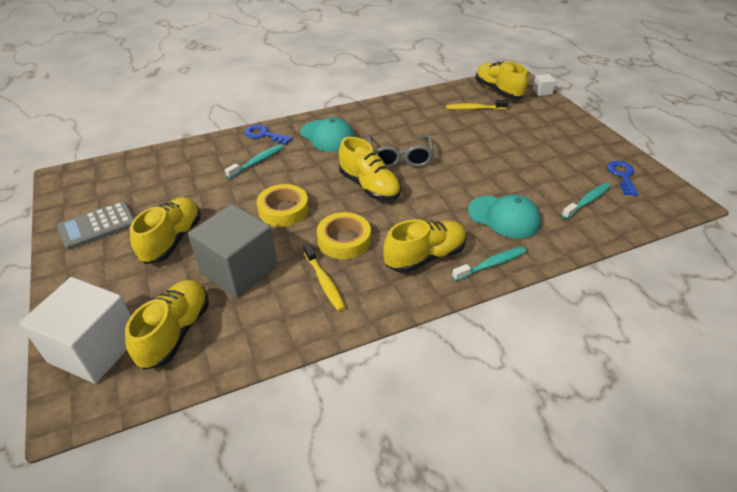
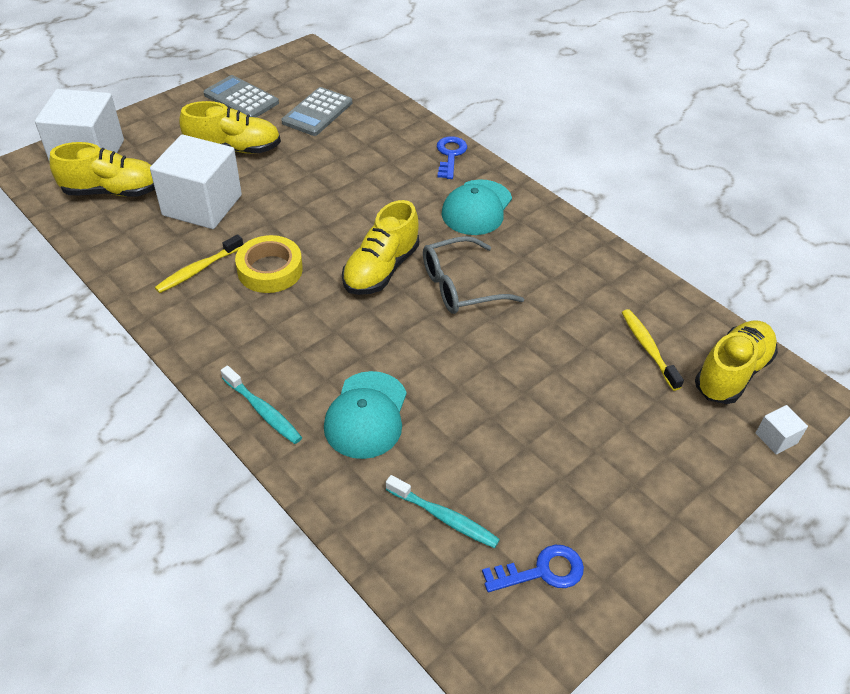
camera: 70 degrees right, 5 degrees up
grey cube [188,204,277,298] -> white cube [150,134,242,229]
turquoise toothbrush [225,144,284,179] -> none
yellow tape [257,184,309,227] -> none
yellow shoe [383,219,467,273] -> none
none -> grey calculator [281,87,352,136]

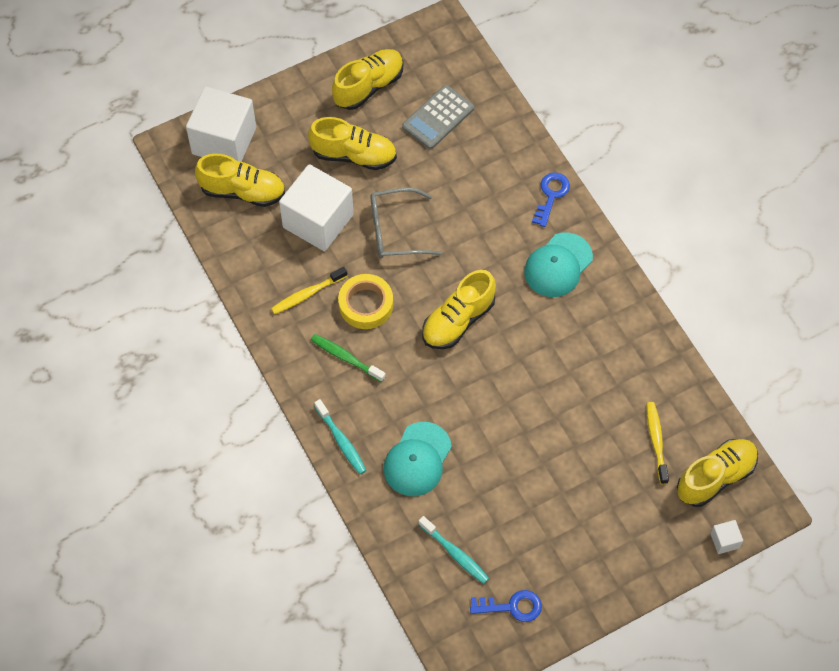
camera: 15 degrees right, 15 degrees up
grey calculator [203,75,279,117] -> yellow shoe [332,49,403,110]
grey glasses [423,236,524,314] -> grey glasses moved to [371,188,442,258]
none -> green toothbrush [311,334,386,382]

